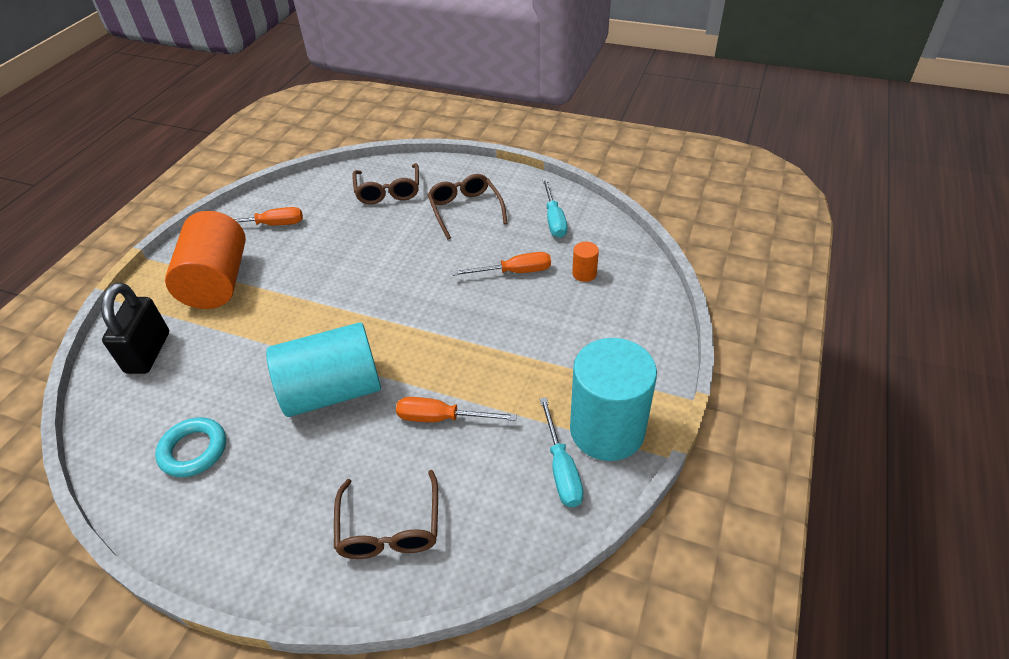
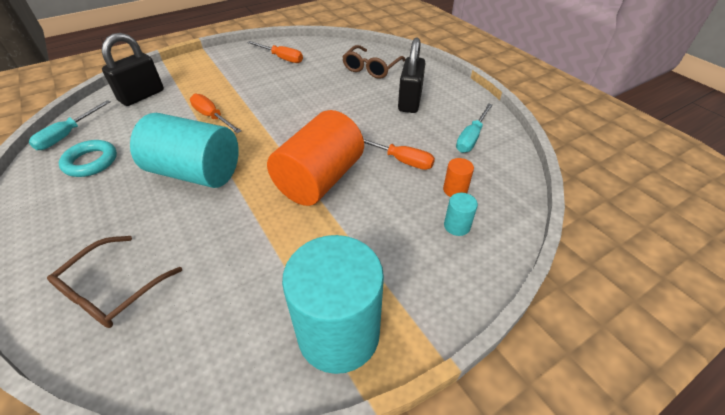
camera: 35 degrees right, 0 degrees up
orange cylinder [165,211,246,309] -> orange cylinder moved to [267,110,364,206]
orange screwdriver [396,397,517,422] -> orange screwdriver moved to [190,94,241,133]
brown glasses [427,174,508,239] -> black padlock [398,38,425,113]
turquoise screwdriver [540,397,584,507] -> turquoise screwdriver moved to [29,100,110,150]
none -> turquoise cylinder [444,193,478,236]

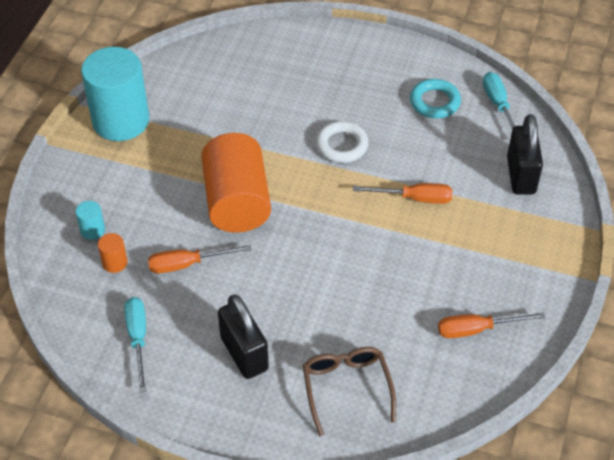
camera: 140 degrees right, 5 degrees up
brown glasses [47,236,182,328] -> none
turquoise cylinder [130,113,239,188] -> white ring [316,121,369,163]

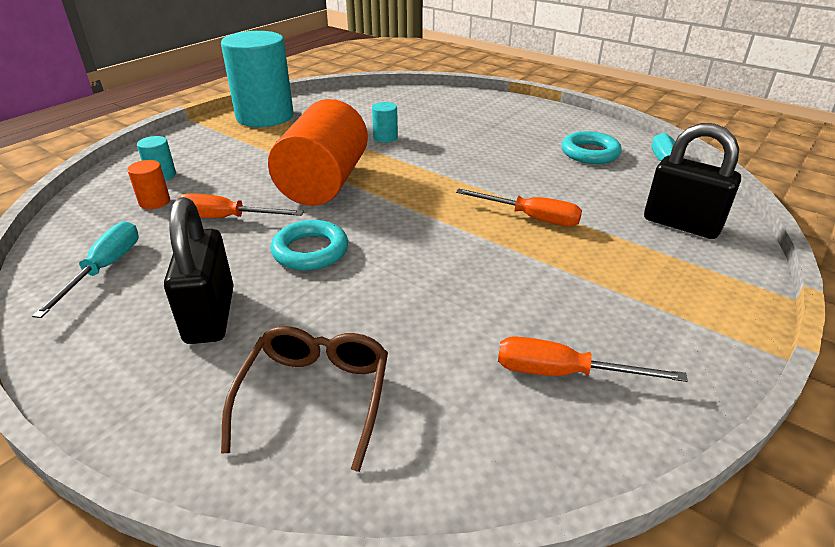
camera: 20 degrees right, 15 degrees down
white ring [316,121,369,163] -> none
black padlock [507,114,543,194] -> black padlock turned 75 degrees counterclockwise [644,123,741,239]
none -> turquoise ring [271,220,348,271]
none -> turquoise cylinder [372,102,398,143]

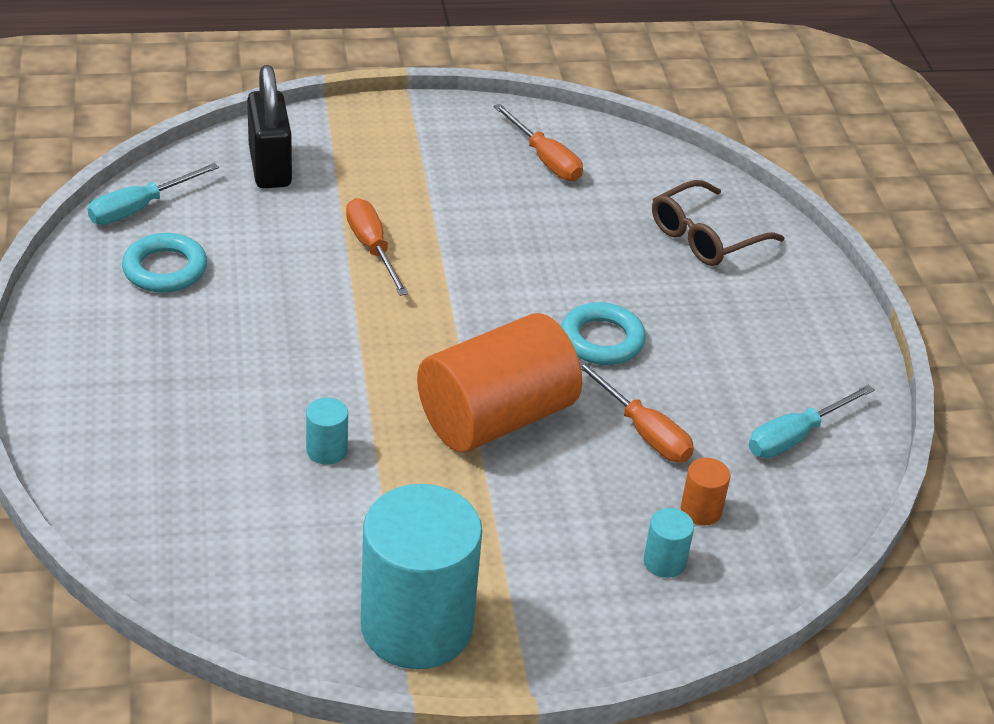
camera: 140 degrees left, 5 degrees up
black padlock [164,197,234,344] -> none

